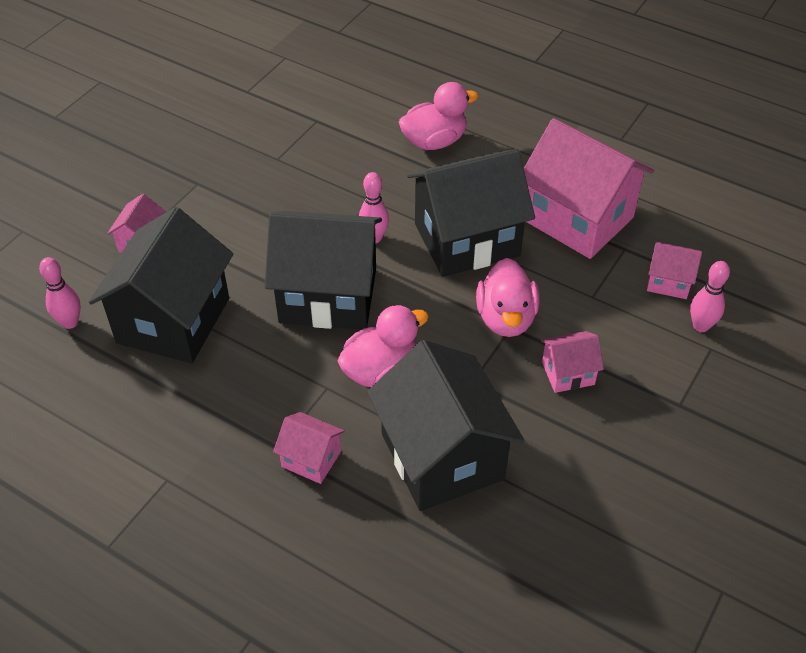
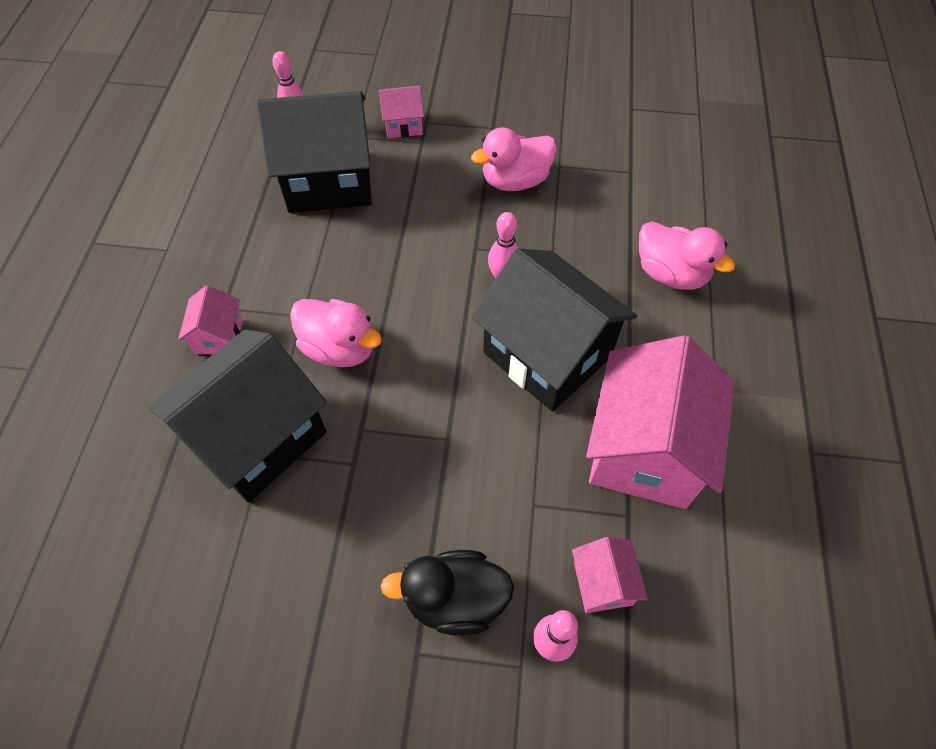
camera: 65 degrees right, 10 degrees up
black house [264,211,382,330] -> none
pink duck [476,258,539,337] -> pink duck moved to [471,127,557,191]
pink house [541,331,604,393] -> none
none -> black duck [380,550,514,636]

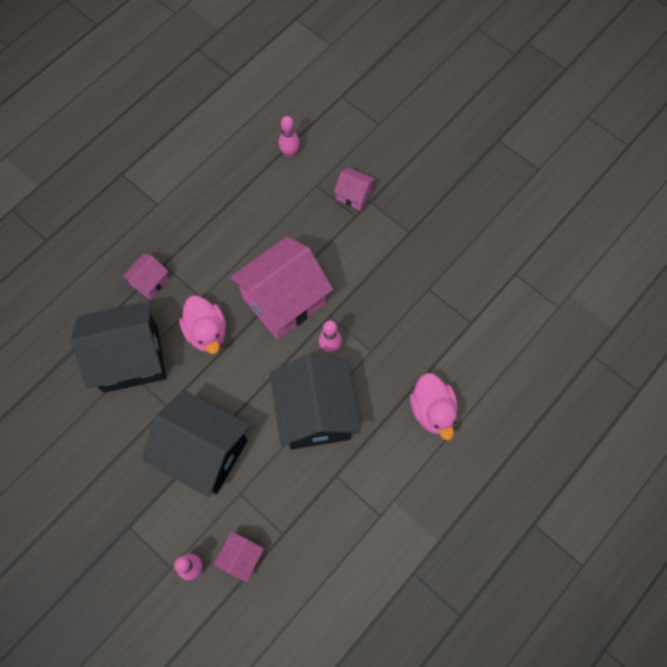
camera: 35 degrees right, 10 degrees up
black house [257,91,372,213] -> black house moved to [142,390,250,497]
black duck [380,550,514,636] -> none
pink duck [471,127,557,191] -> none
pink house [586,335,735,509] -> pink house moved to [230,237,333,340]

